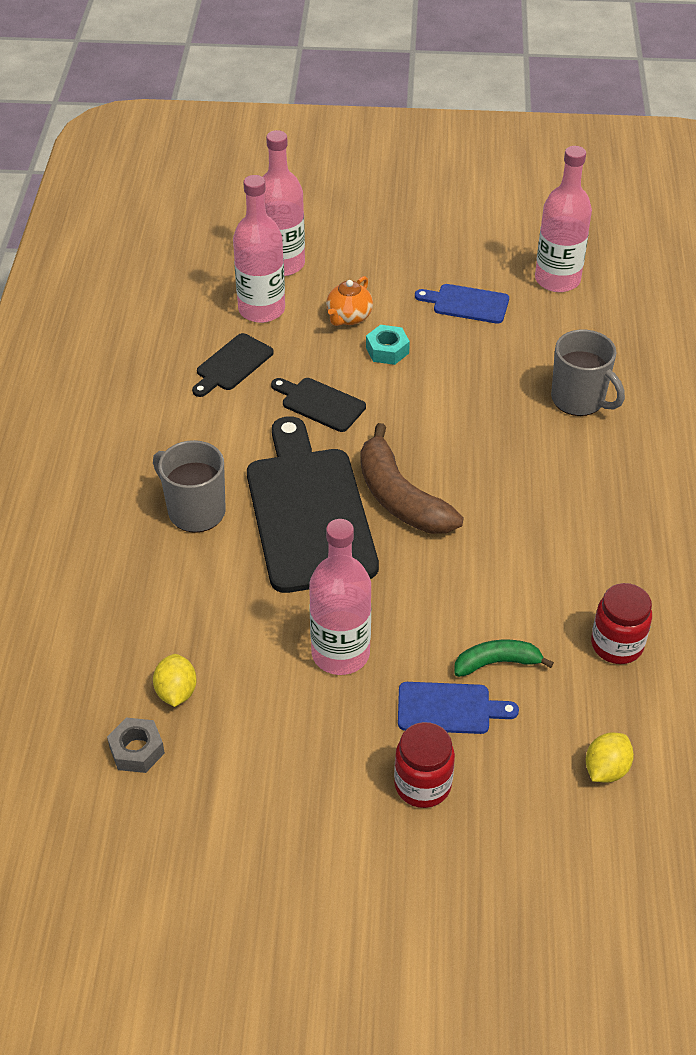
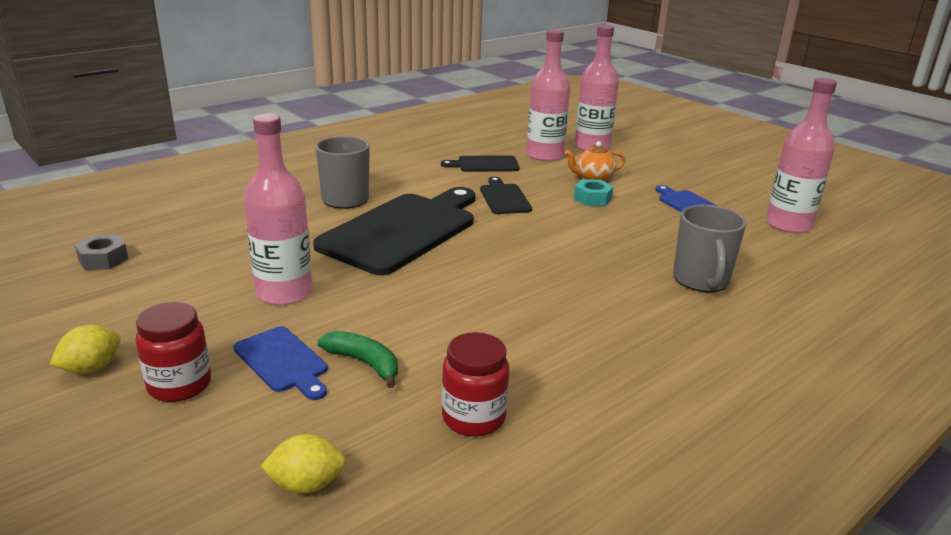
camera: 45 degrees right, 20 degrees down
yellow lemon [153,654,197,707] -> yellow lemon moved to [49,325,121,374]
brown banana [360,423,464,534] -> none

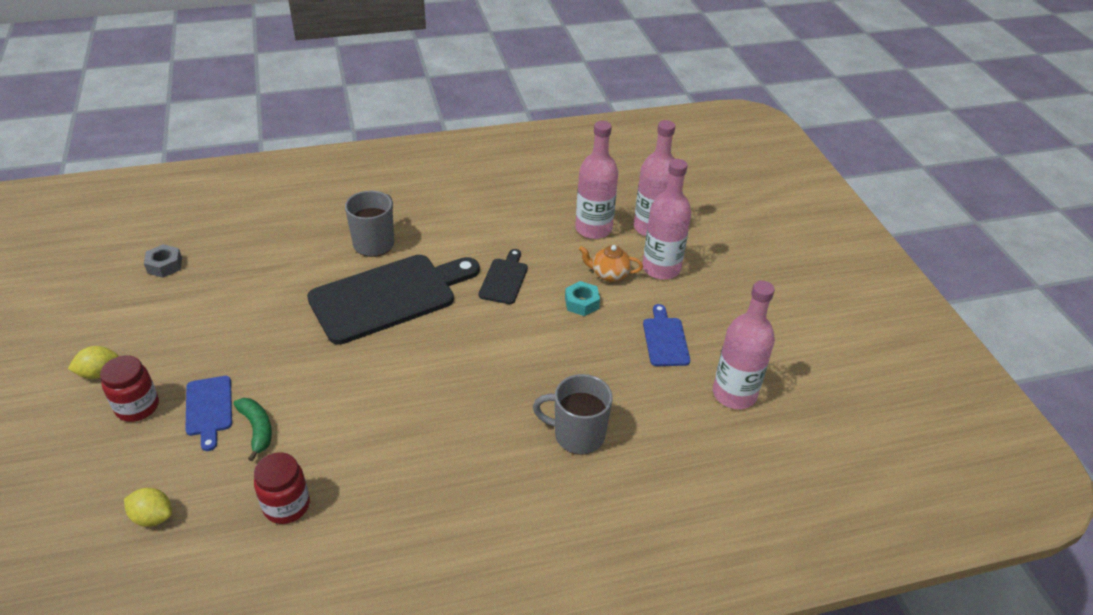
camera: 25 degrees right, 15 degrees up
pink bottle [244,114,312,305] -> pink bottle moved to [642,159,691,280]
black cutting board [441,155,519,172] -> none
grey mug [673,205,746,292] -> grey mug turned 75 degrees clockwise [533,374,613,455]

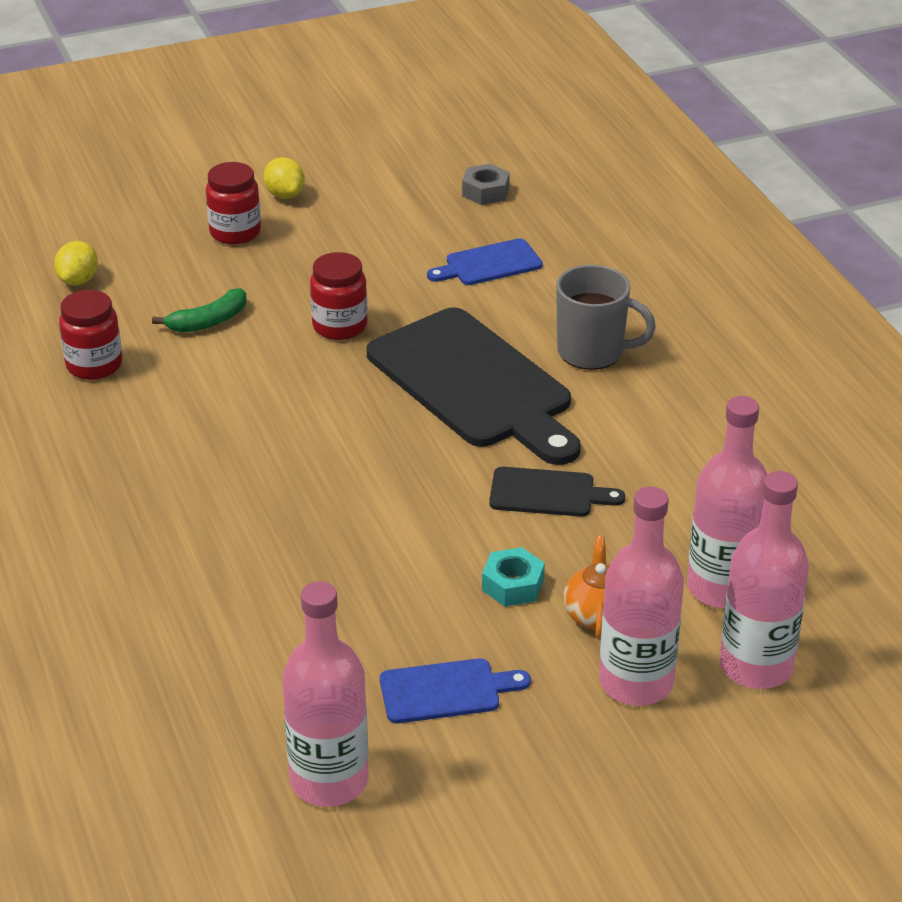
camera: 85 degrees right, 5 degrees down
blue cutting board [185,376,232,451] -> blue cutting board moved to [427,238,543,285]
grey mug [533,374,613,455] -> none
none -> red jar [310,252,367,340]

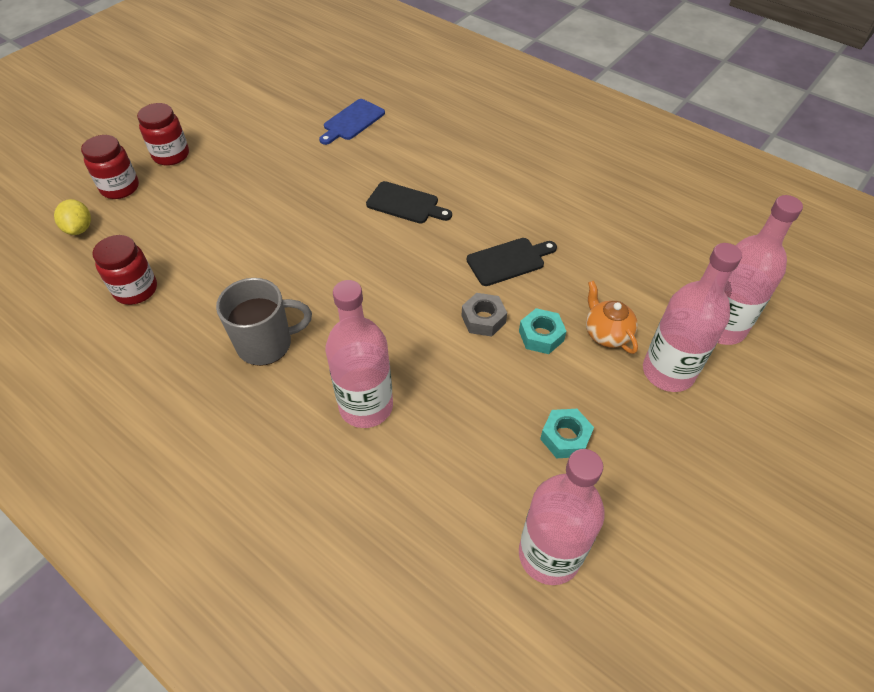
camera: 30 degrees left, 15 degrees up
green banana [152,288,247,333] -> none
yellow lemon [264,157,305,199] -> none
red jar [310,252,367,340] -> red jar moved to [81,135,139,199]
black cutting board [366,308,581,465] -> black cutting board [366,181,452,224], size x0.47
blue cutting board [380,658,531,723] -> turquoise nut [540,409,594,458]
grey nut [462,164,510,205] -> grey nut moved to [462,293,507,337]
grey mug [556,265,656,370] -> grey mug moved to [216,278,312,366]
pink bottle [687,396,767,608] -> pink bottle moved to [325,280,393,428]

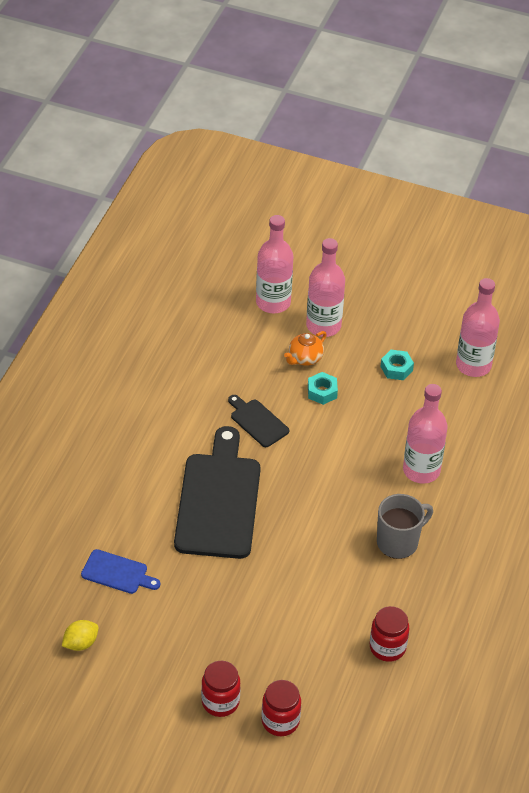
camera: 110 degrees left, 5 degrees down
yellow lemon [54,199,91,235] -> yellow lemon moved to [62,620,98,651]
grey mug [216,278,312,366] -> grey mug turned 90 degrees clockwise [377,494,433,559]
black cutting board [366,181,452,224] -> black cutting board [174,426,261,559], size x2.13
grey nut [462,293,507,337] -> none

